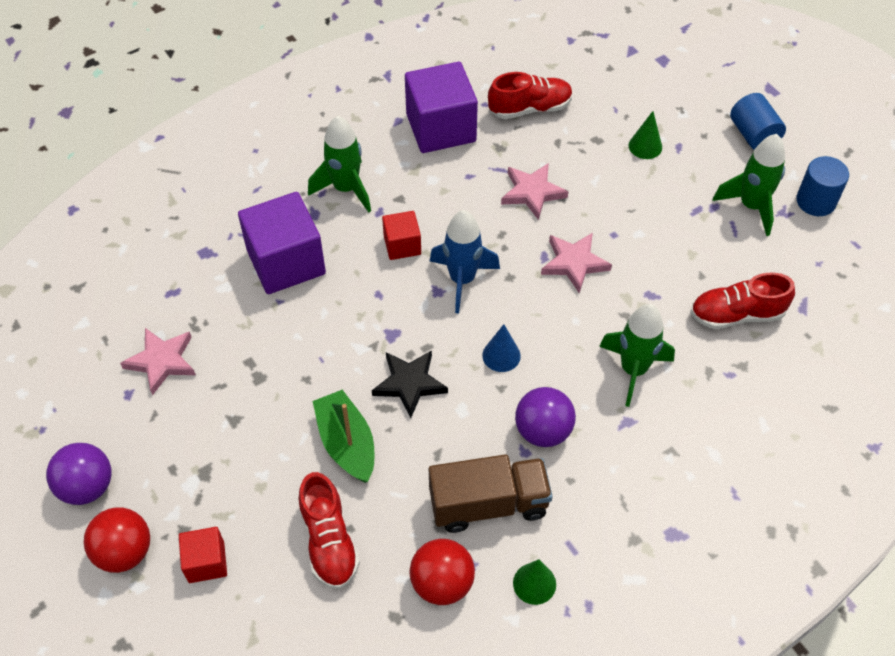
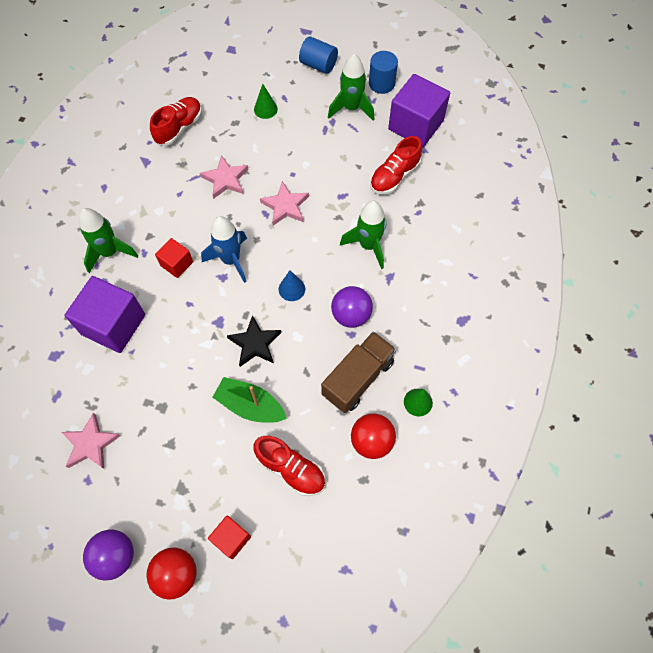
camera: 40 degrees left, 10 degrees up
purple cube [405,62,478,153] -> purple cube moved to [388,74,450,147]

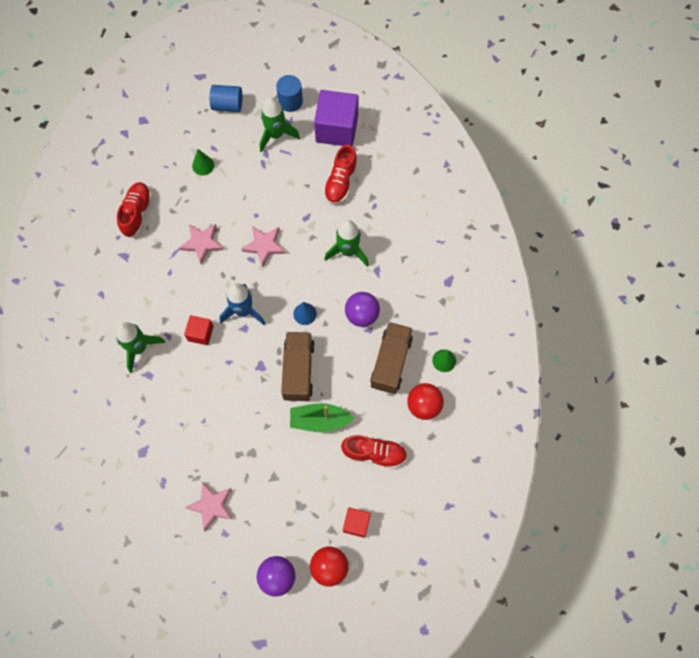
camera: 25 degrees left, 5 degrees up
purple cube [65,276,145,353] -> none
black star [227,315,281,367] -> brown truck [281,332,315,401]

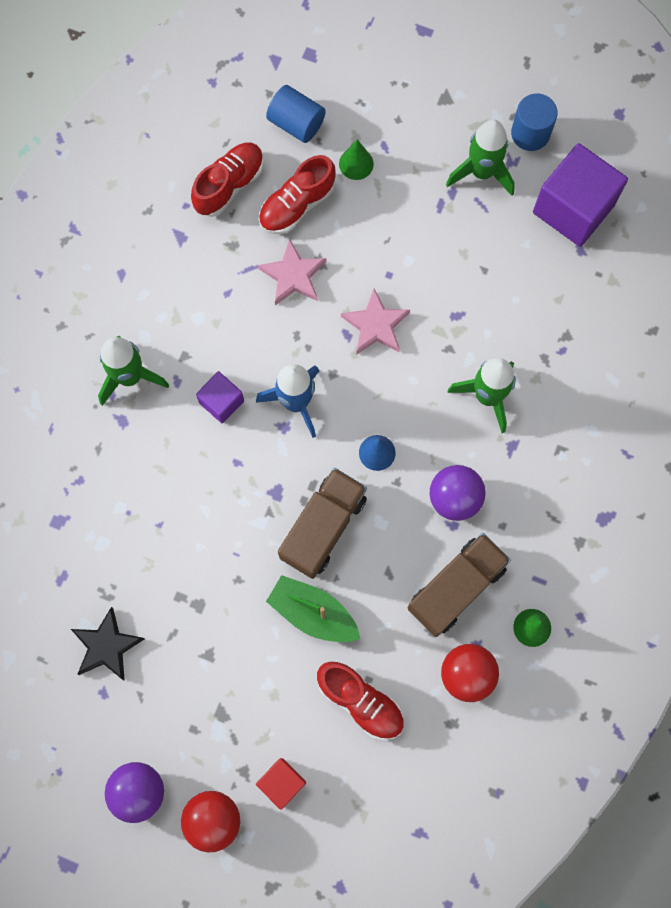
camera: 30 degrees right, 5 degrees up
red cube [184,315,214,345] -> purple cube [196,371,244,424]
pink star [185,482,233,531] -> black star [71,607,145,681]
blue cylinder [210,85,242,112] -> blue cylinder moved to [266,85,326,143]
red shoe [323,145,358,205] -> red shoe moved to [259,155,336,234]

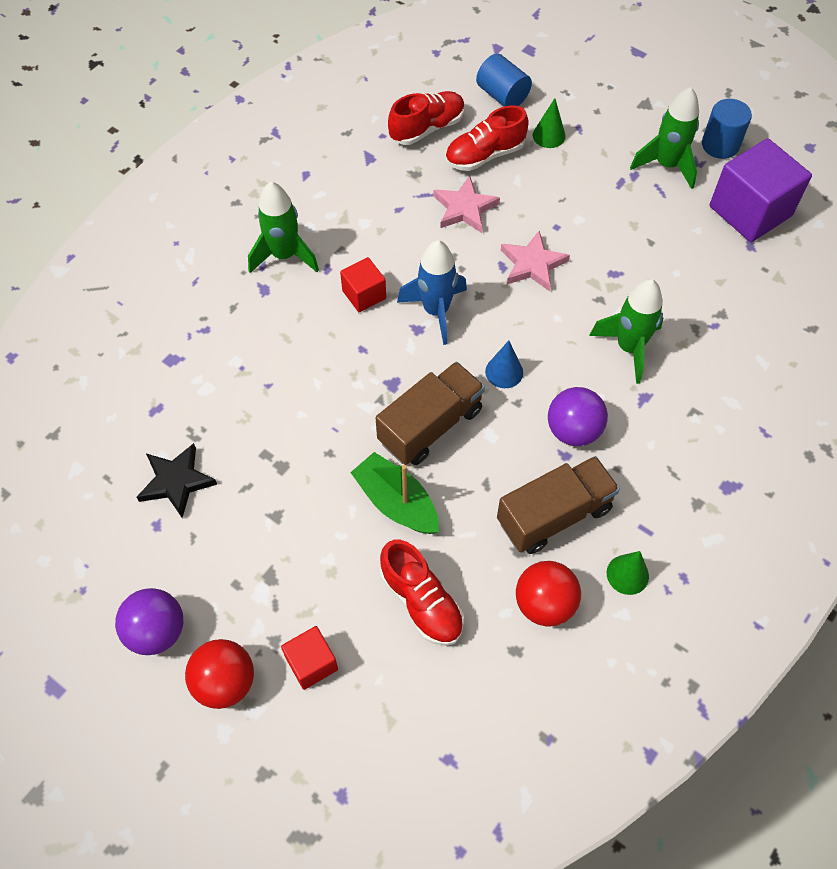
camera: 15 degrees right, 15 degrees down
purple cube [196,371,244,424] -> red cube [340,257,386,312]

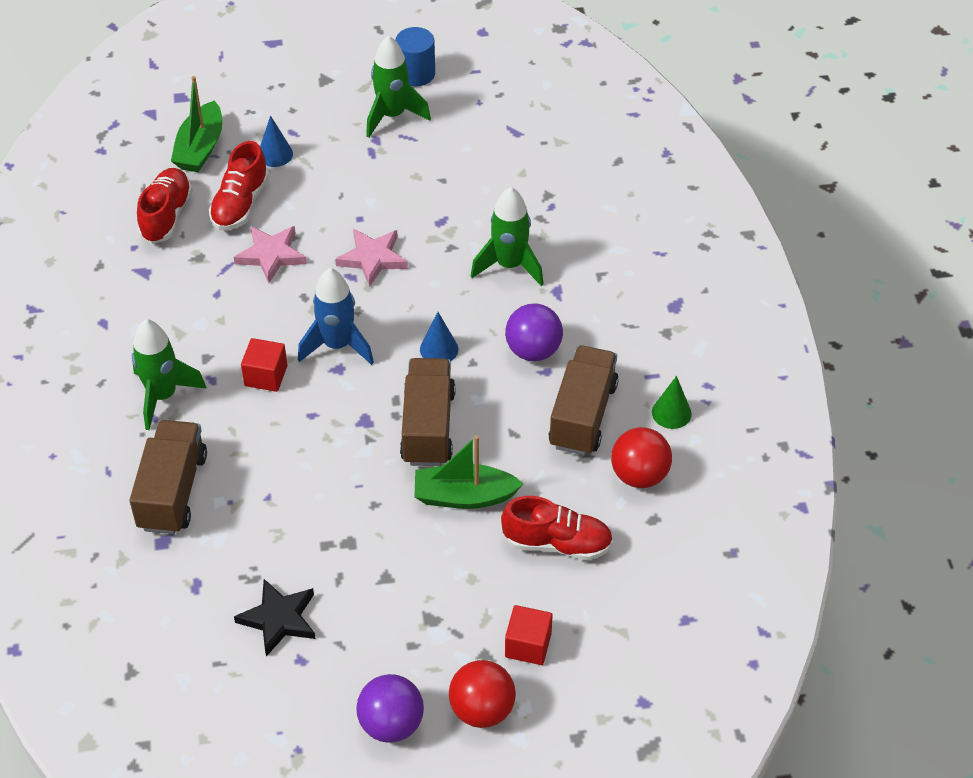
camera: 45 degrees left, 10 degrees down
blue cylinder [476,54,532,106] -> green boat [171,76,222,172]
green cone [533,98,566,148] -> blue cone [260,115,293,167]
purple cube [710,138,812,242] -> none
none -> brown truck [130,420,207,534]

